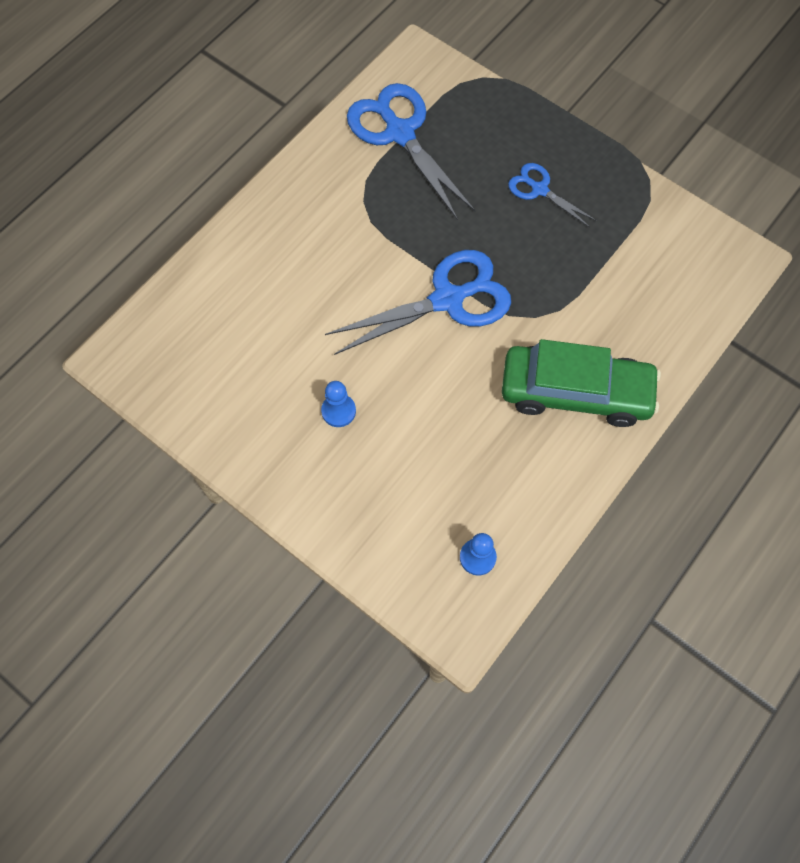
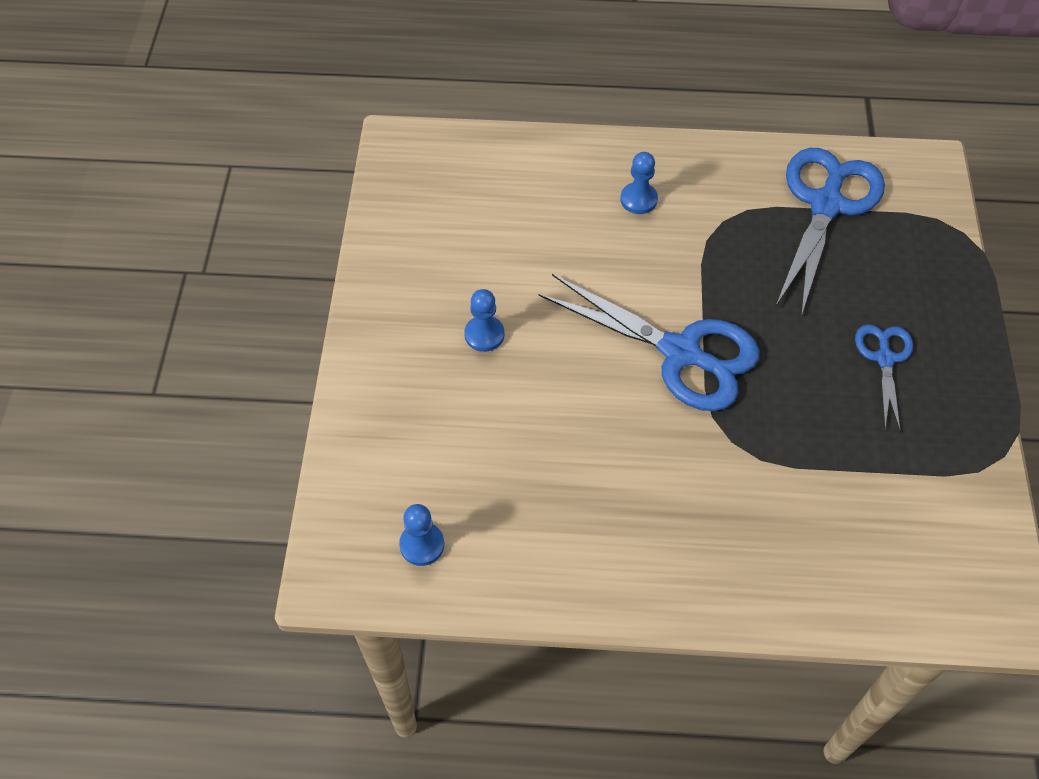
camera: 55 degrees right, 10 degrees down
green car [502,339,661,427] -> none
none -> blue pawn [620,152,658,214]

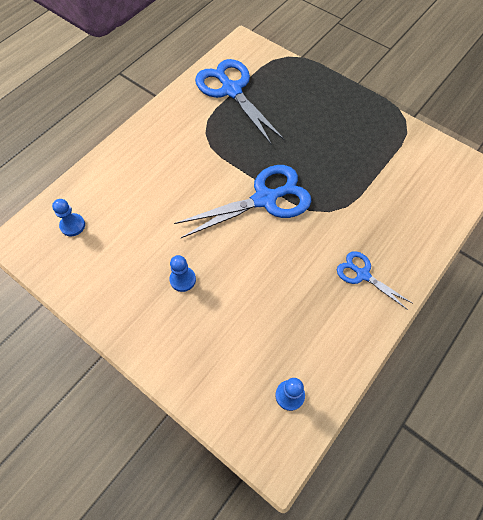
camera: 55 degrees left, 5 degrees up
blue pawn [620,152,658,214] -> blue pawn moved to [52,199,85,236]
blue scissors [855,324,913,431] -> blue scissors moved to [337,251,412,310]

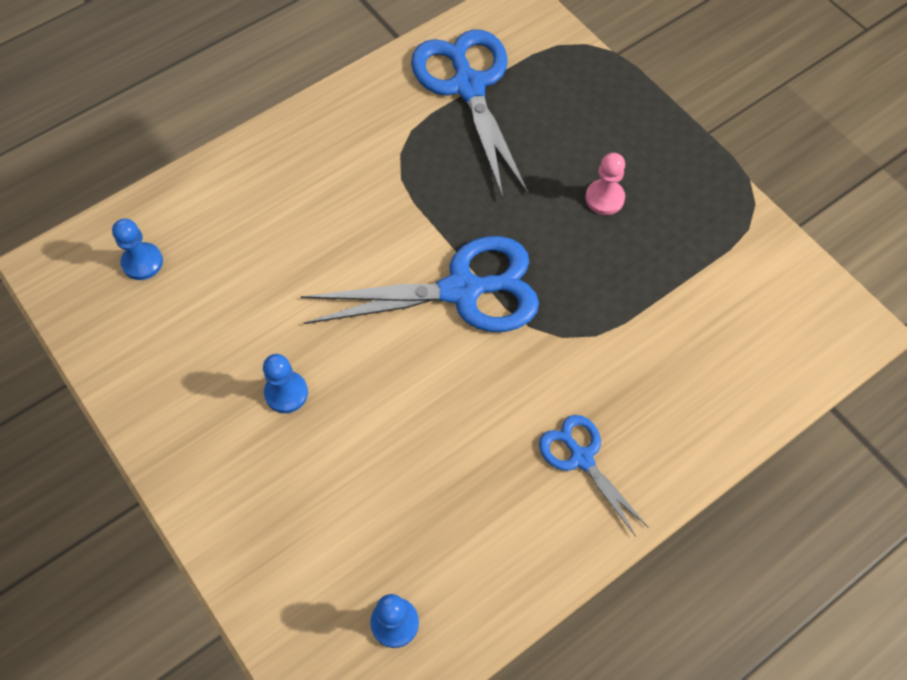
camera: 15 degrees right, 0 degrees up
none -> pink pawn [585,153,625,215]

